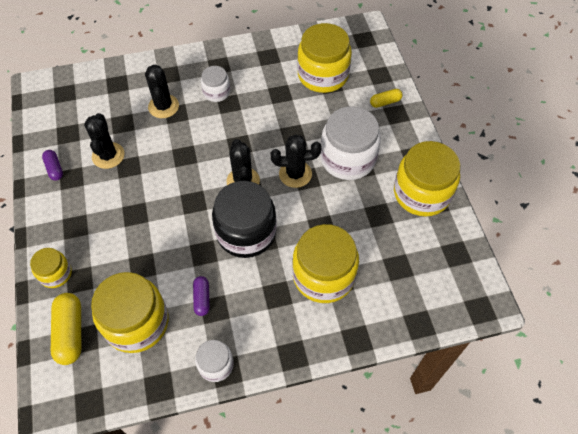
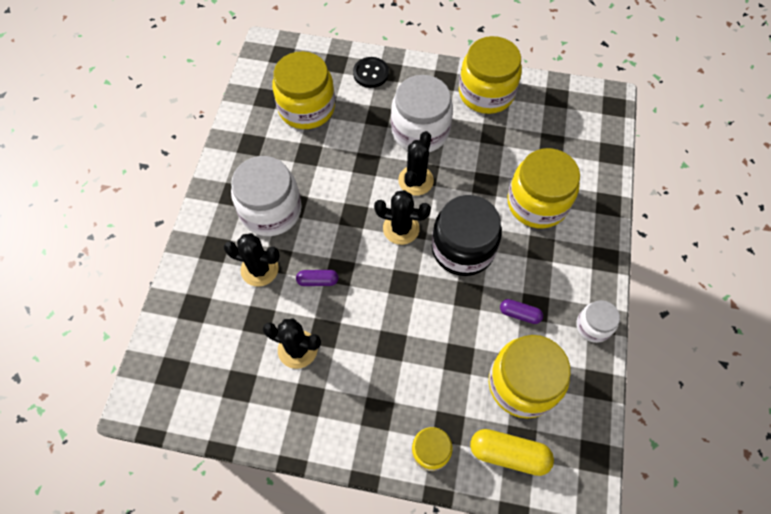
camera: 65 degrees left, 5 degrees up
purple capsule [42,150,63,181] -> purple capsule moved to [296,270,339,286]
white jar [201,66,230,102] -> white jar [231,156,302,236], size x1.90
yellow capsule [370,89,403,108] -> black button [353,57,389,88]

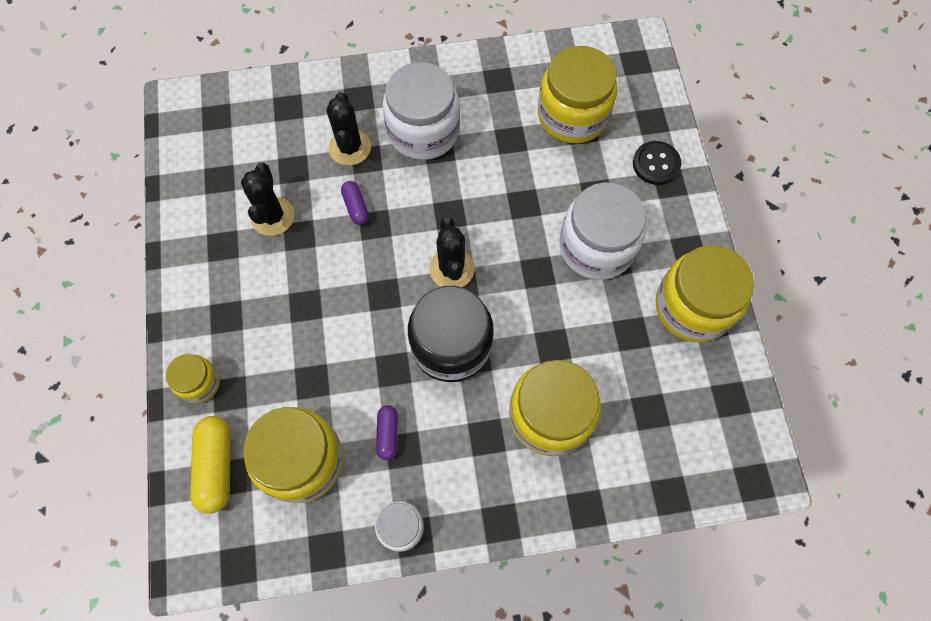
camera: 70 degrees right, 5 degrees up
black cactus [398,131,434,196] -> none

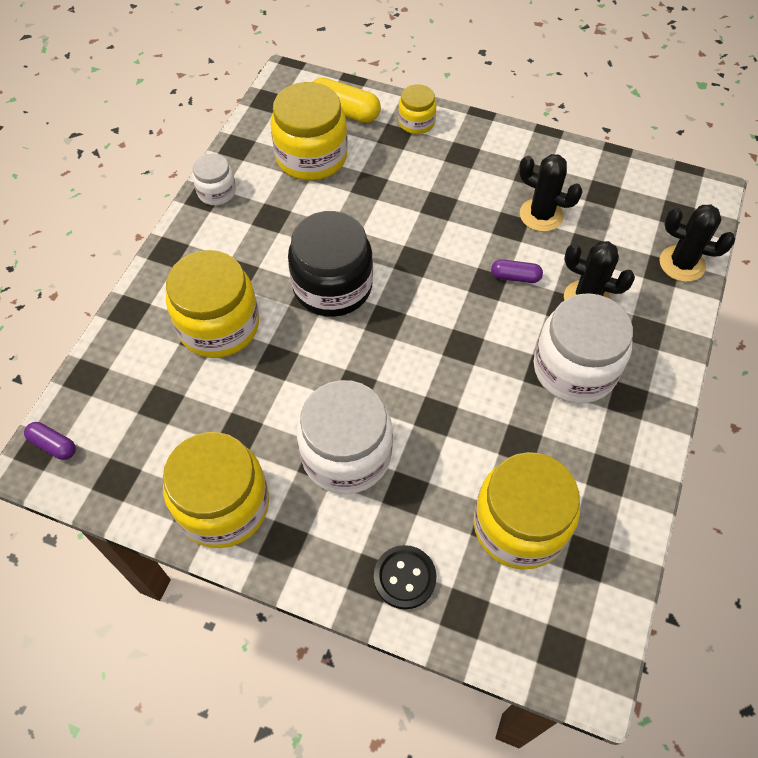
camera: 120 degrees right, 10 degrees down
purple capsule [376,405,398,460] -> purple capsule moved to [24,422,76,460]
black cactus [429,217,474,287] -> black cactus moved to [660,205,735,282]

